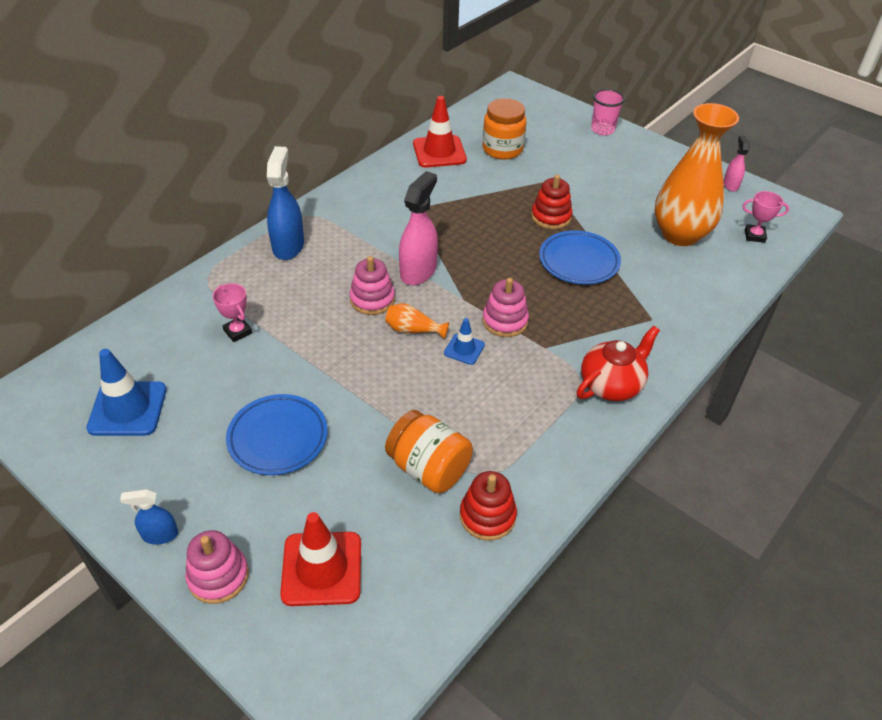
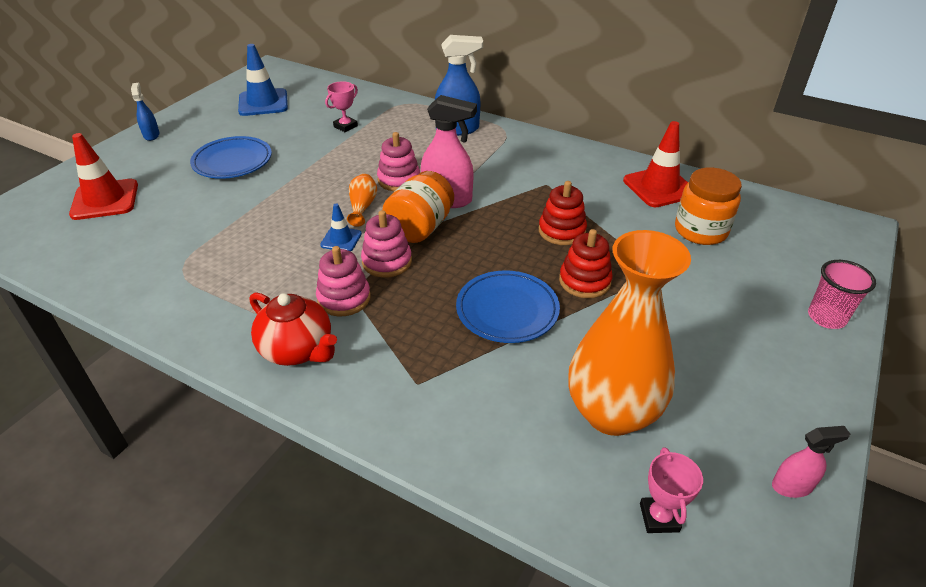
camera: 80 degrees right, 5 degrees down
pink stacking toy [185,530,249,604] -> pink stacking toy moved to [316,246,371,316]
orange jar [385,410,473,493] -> orange jar moved to [382,171,454,243]
red stacking toy [460,471,517,541] -> red stacking toy moved to [539,181,587,245]

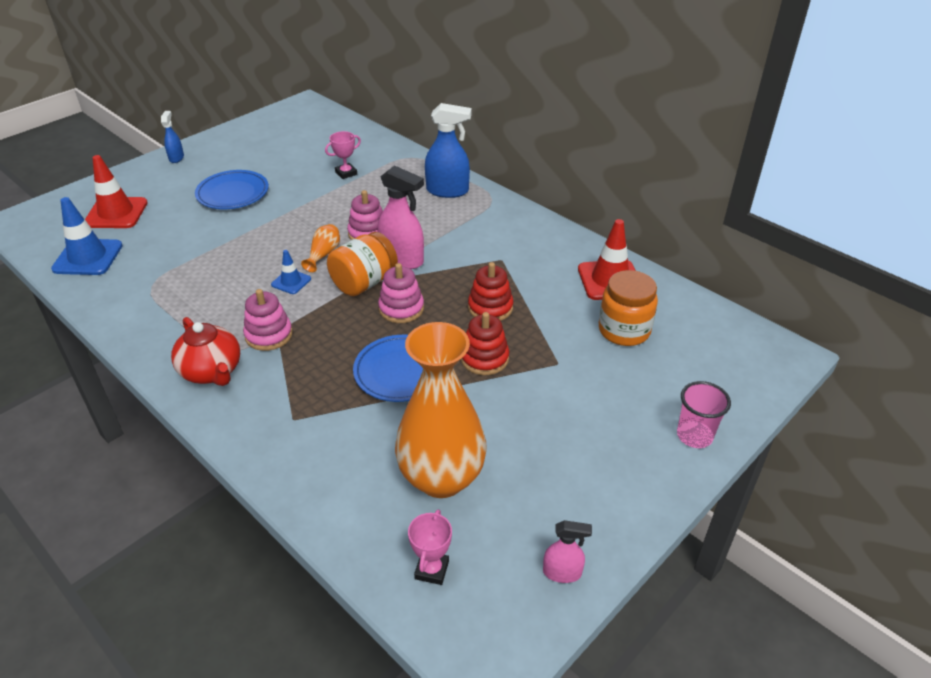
camera: 15 degrees right, 0 degrees up
blue traffic cone [238,44,288,116] -> blue traffic cone moved to [51,197,123,275]
pink stacking toy [361,210,412,278] -> pink stacking toy moved to [378,263,424,323]

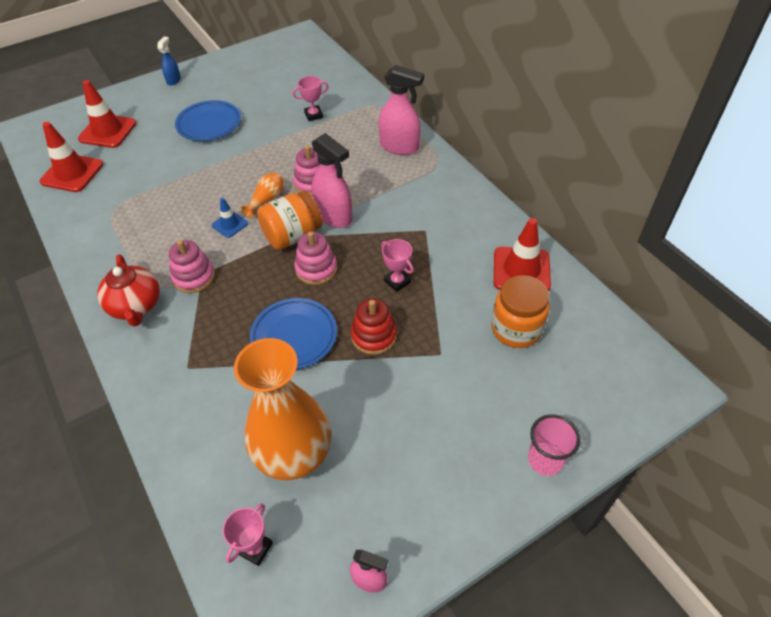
camera: 15 degrees right, 10 degrees up
blue traffic cone [51,197,123,275] -> red traffic cone [40,122,103,192]
blue spray bottle [425,103,472,198] -> pink spray bottle [379,65,424,155]
red stacking toy [468,262,514,321] -> pink trophy [382,239,414,292]

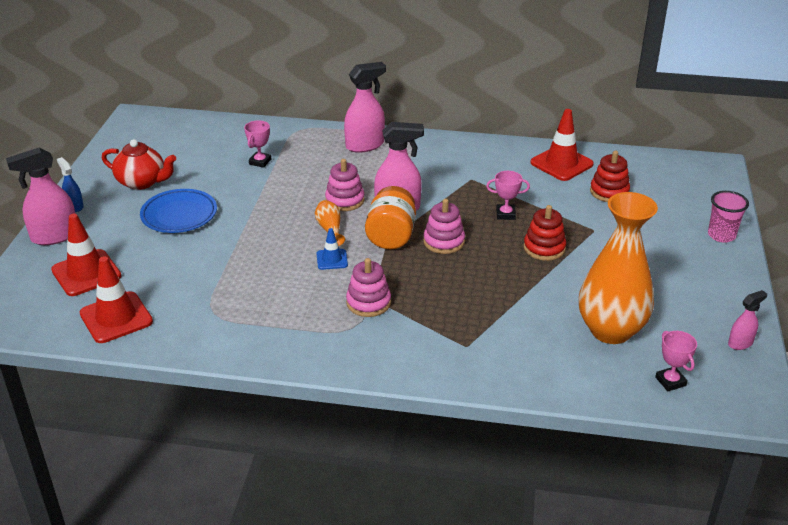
camera: 50 degrees left, 15 degrees down
red teapot [97,254,160,327] -> red teapot moved to [102,139,176,190]
blue plate [250,298,337,370] -> none
orange jar [491,275,550,348] -> red stacking toy [590,150,630,202]
none -> pink spray bottle [6,148,75,245]

